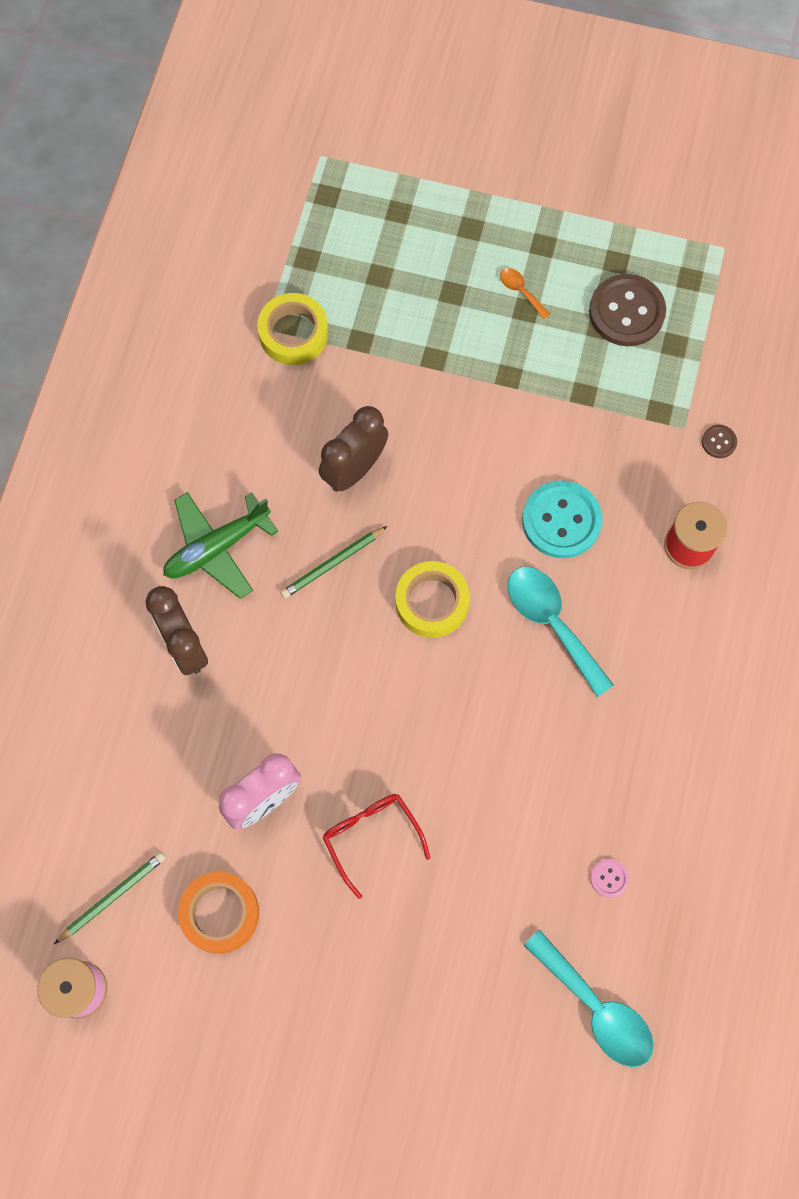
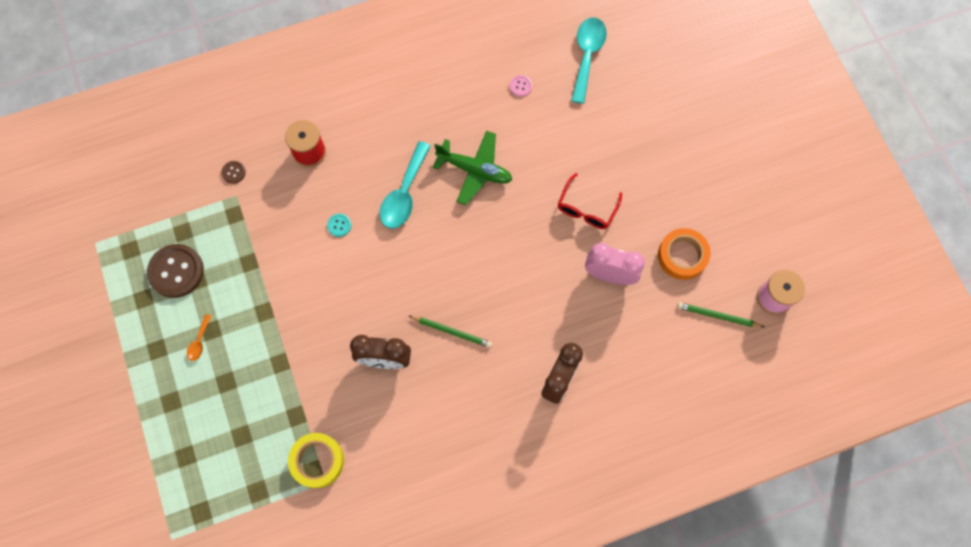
camera: 125 degrees left, 0 degrees up
green plane [163,492,278,599] -> green plane moved to [433,131,512,205]
yellow tape [395,561,470,638] -> none
turquoise button [522,480,602,558] -> turquoise button [327,214,351,237], size x0.45

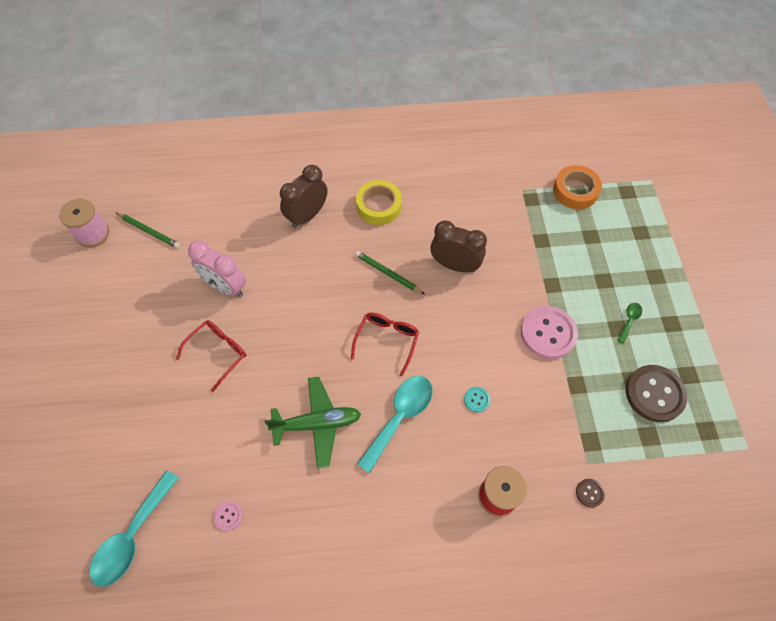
camera: 165 degrees left, 10 degrees down
orange spoon [187,314,212,361] -> green spoon [617,303,642,344]
yellow tape [288,433,344,488] -> yellow tape moved to [356,180,402,225]
green plane [433,131,512,205] -> green plane turned 135 degrees clockwise [265,377,361,468]
orange tape [658,228,711,280] -> orange tape moved to [553,165,602,209]
none -> red glasses [351,312,419,376]
none -> pink button [521,306,578,359]

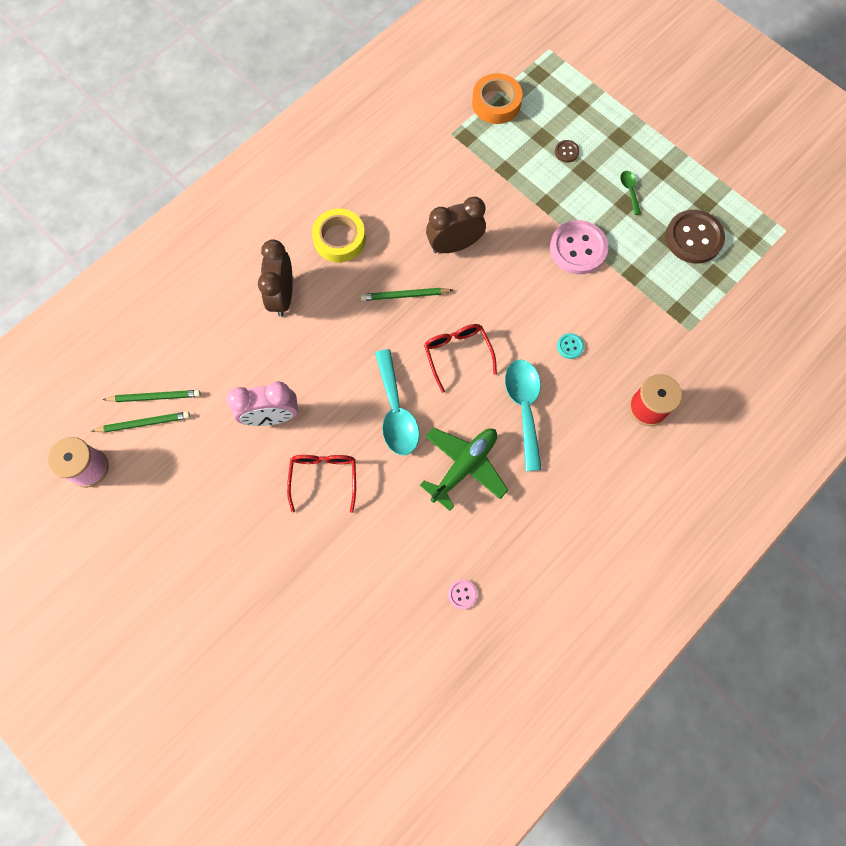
camera: 40 degrees left, 10 degrees up
turquoise spoon [90,470,179,587] -> turquoise spoon moved to [375,349,419,455]
brown button [576,479,605,508] -> brown button moved to [555,140,580,162]
none -> green pencil [102,390,201,402]

